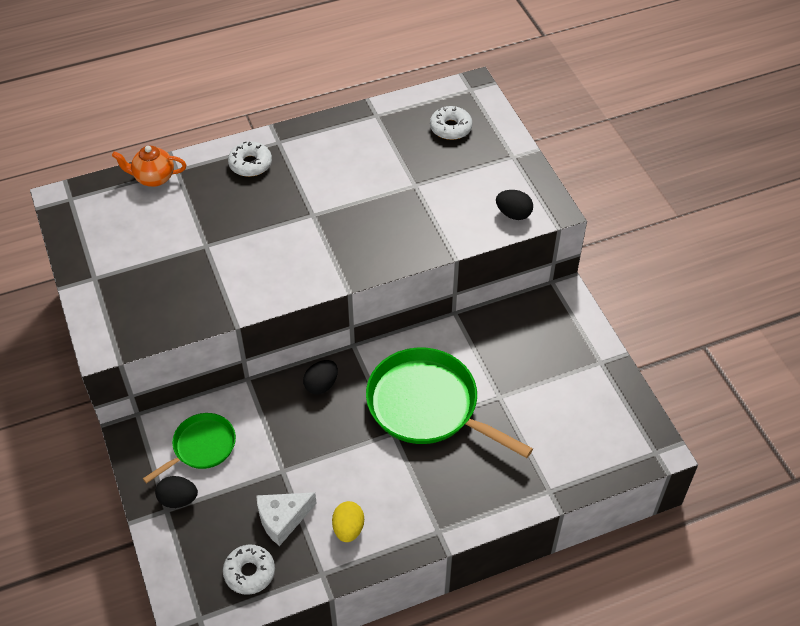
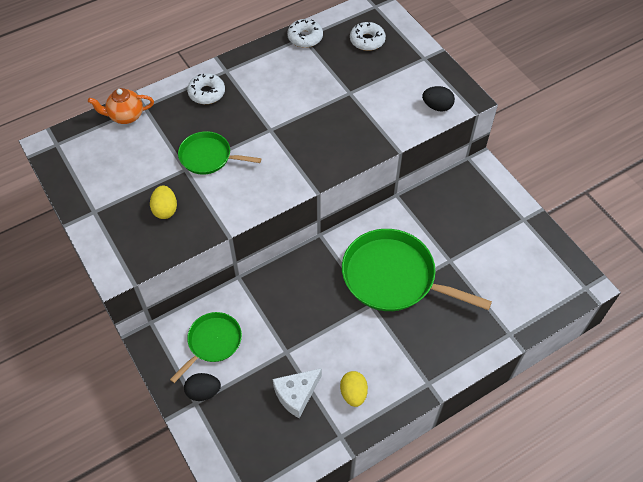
camera: 10 degrees left, 5 degrees up
white donut [223,545,275,595] -> white donut moved to [287,19,323,48]
black egg [303,360,338,395] -> none
none -> yellow egg [150,186,177,219]
none -> green pan [178,131,261,175]

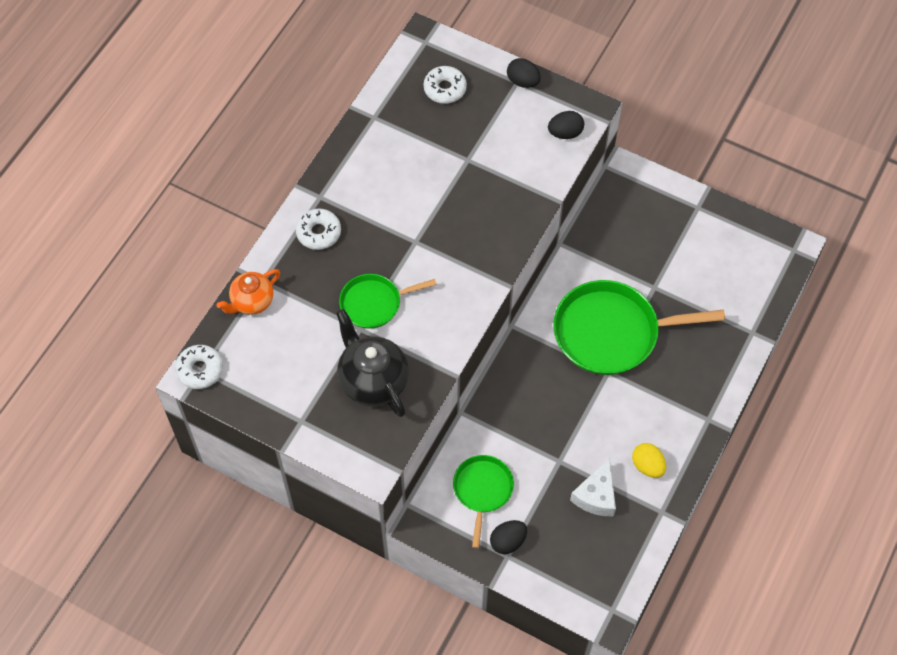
camera: 30 degrees left, 5 degrees up
yellow egg [150,186,177,219] -> black teapot [336,309,409,417]
white donut [287,19,323,48] -> white donut moved to [175,345,223,389]
none -> black egg [507,58,541,88]

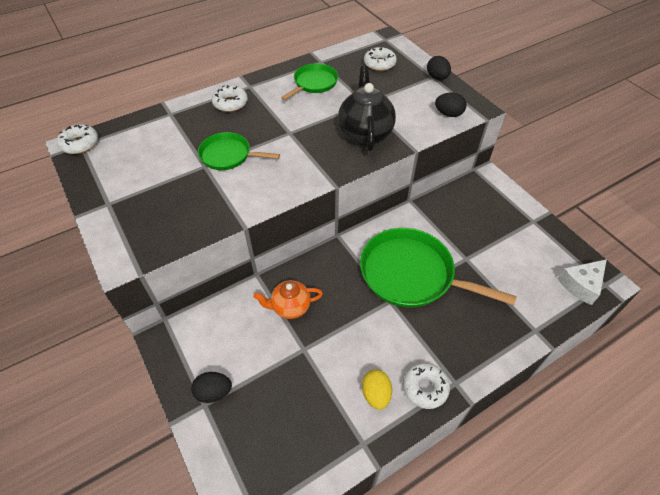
camera: 30 degrees right, 10 degrees down
orange teapot [216,269,280,315] -> orange teapot moved to [253,280,323,319]
black teapot [336,309,409,417] -> black teapot moved to [338,66,396,151]
green pan [453,455,514,548] -> green pan moved to [281,63,338,100]
white cheese [570,458,616,516] -> white cheese moved to [558,259,607,305]
none -> white donut [403,363,450,409]

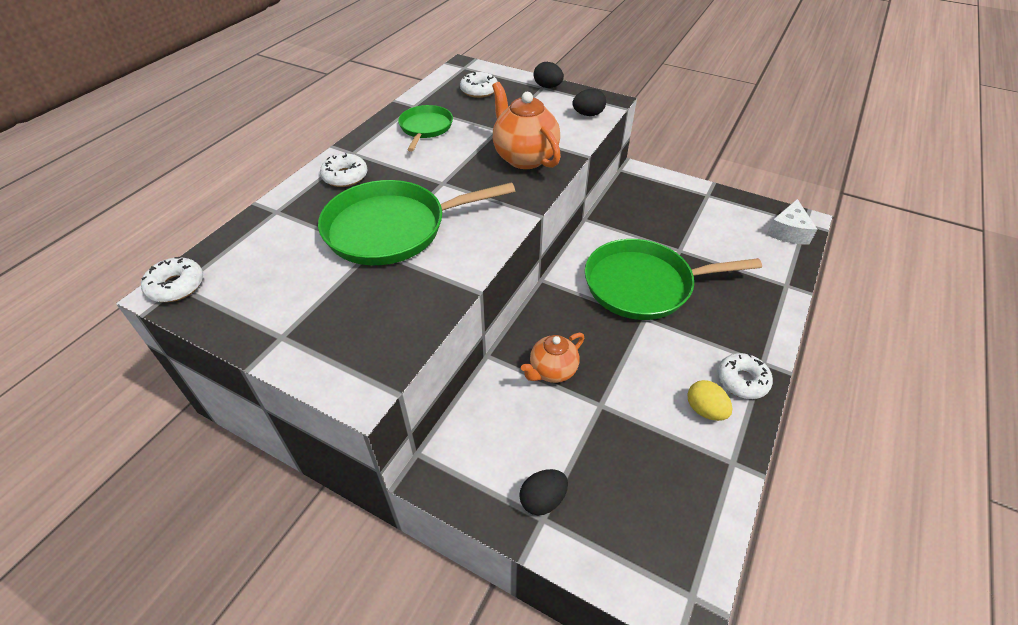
camera: 30 degrees left, 5 degrees down
green pan [198,132,280,170] -> green pan [318,180,515,265], size x1.80
black teapot [338,66,396,151] -> orange teapot [492,82,561,169]

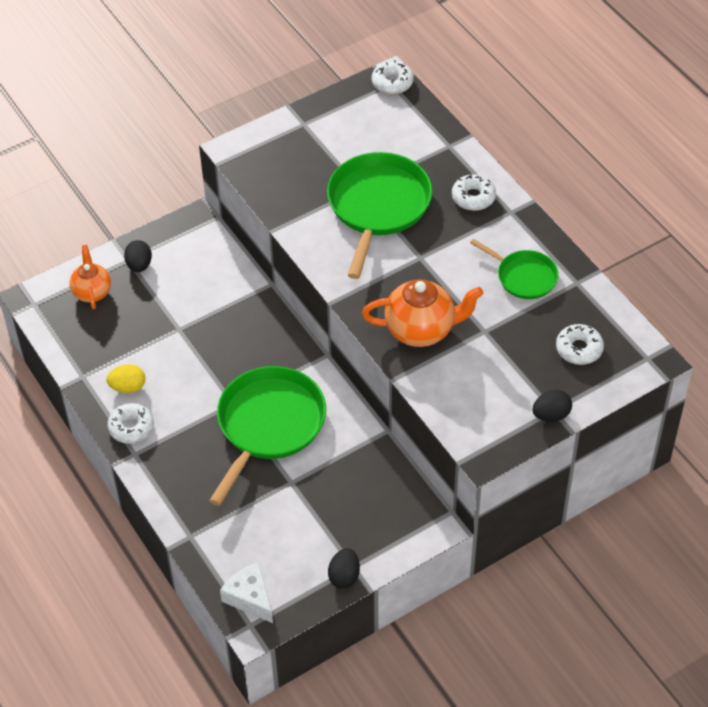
camera: 120 degrees right, 5 degrees up
orange teapot [521,333,584,383] -> orange teapot moved to [70,245,111,309]
black egg [572,89,606,116] -> black egg moved to [328,548,360,588]

